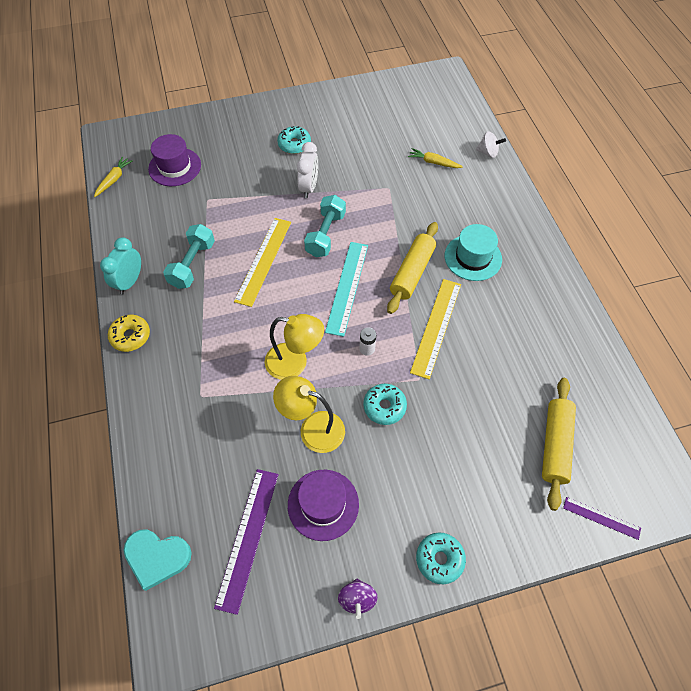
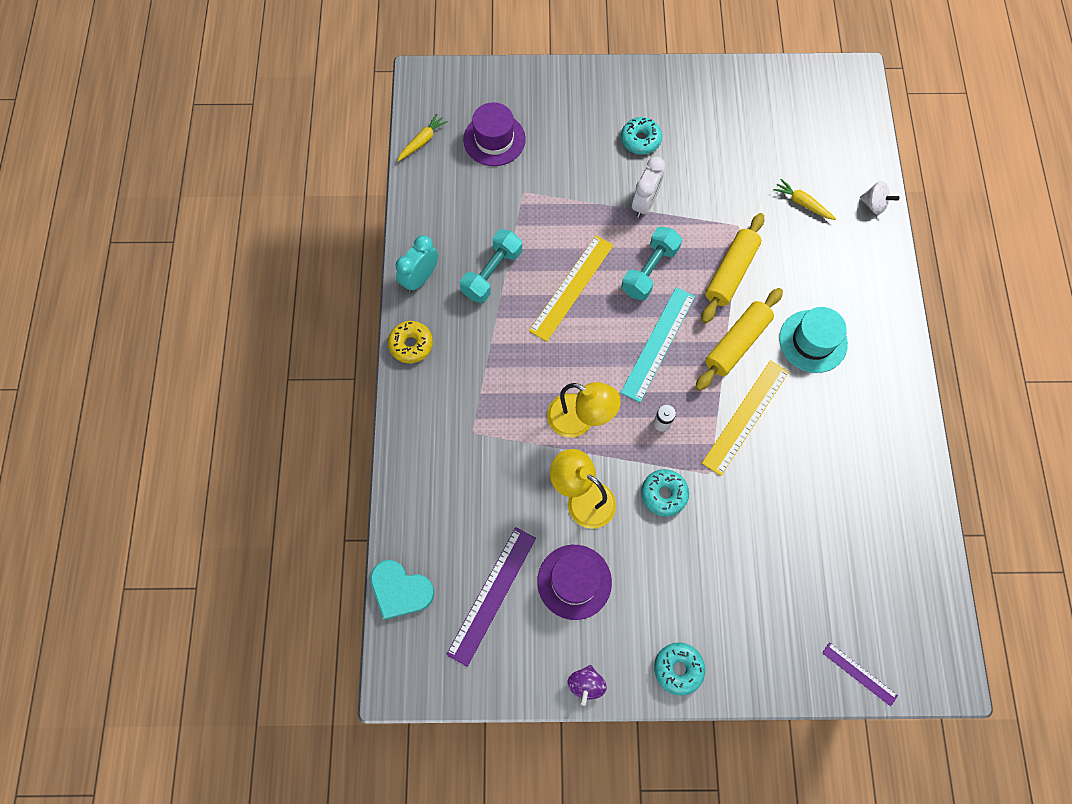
camera: 15 degrees right, 10 degrees up
yellow rolling pin [542,378,576,511] -> yellow rolling pin moved to [702,213,764,324]

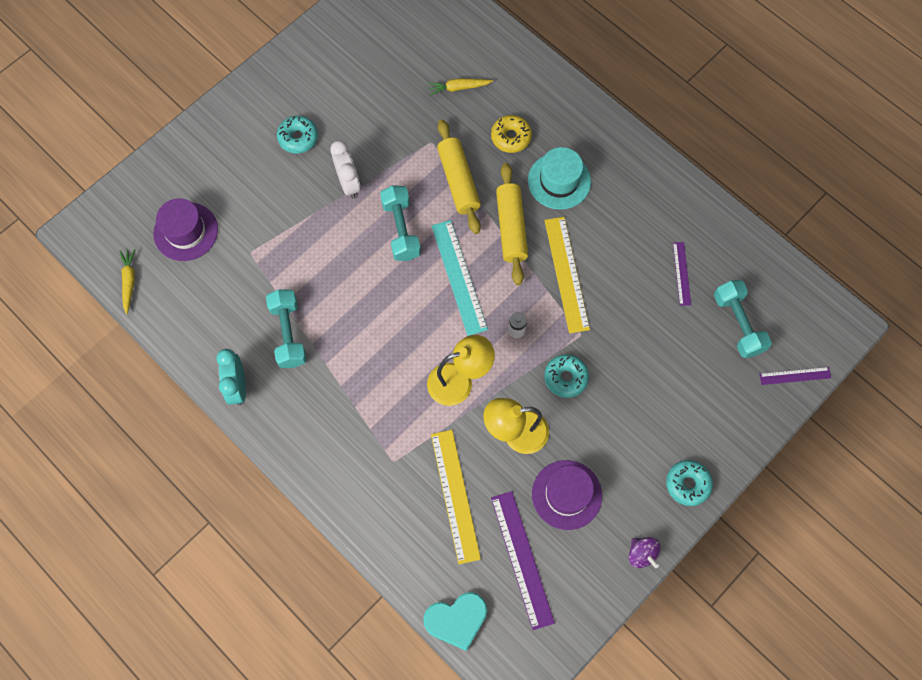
camera: 45 degrees left, 0 degrees up
yellow donut [388,321,433,363] -> yellow donut moved to [491,115,532,153]
yellow ruler [529,235,614,342] -> yellow ruler moved to [431,430,481,564]
white spinning top [860,181,899,215] -> none
none -> purple ruler [673,242,691,306]
none -> turquoise dumbbell [714,280,772,358]

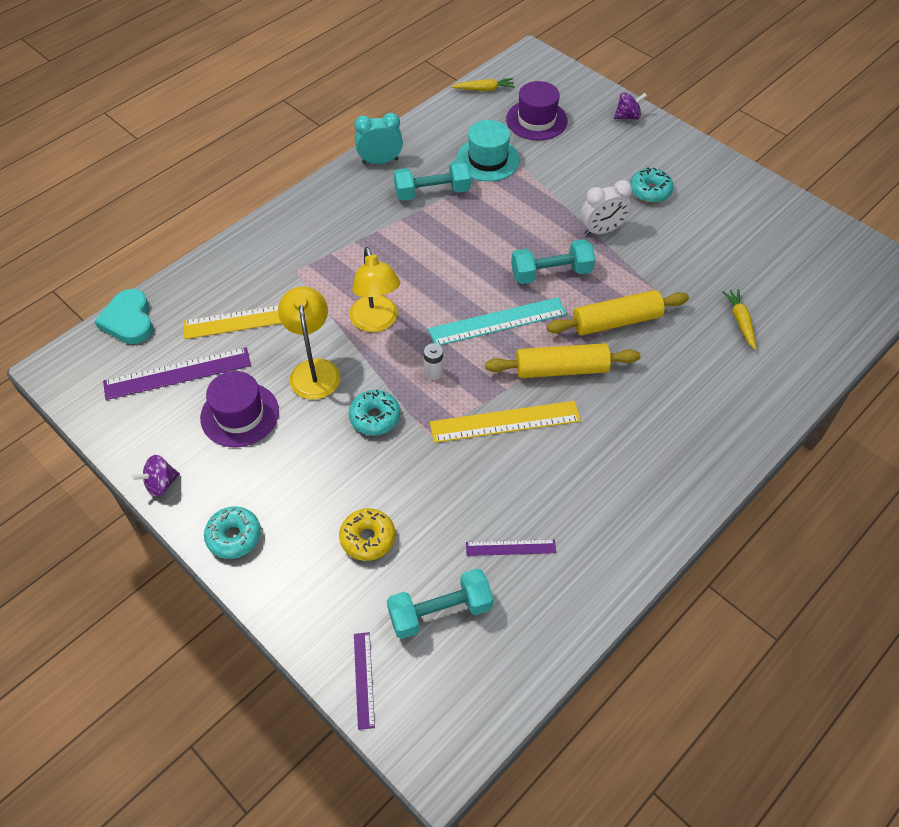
camera: 90 degrees right, 15 degrees down
yellow donut [491,115,532,153] -> yellow donut moved to [339,508,395,561]
turquoise hat [528,147,591,210] -> turquoise hat moved to [456,120,520,181]
none -> purple spinning top [614,93,647,120]

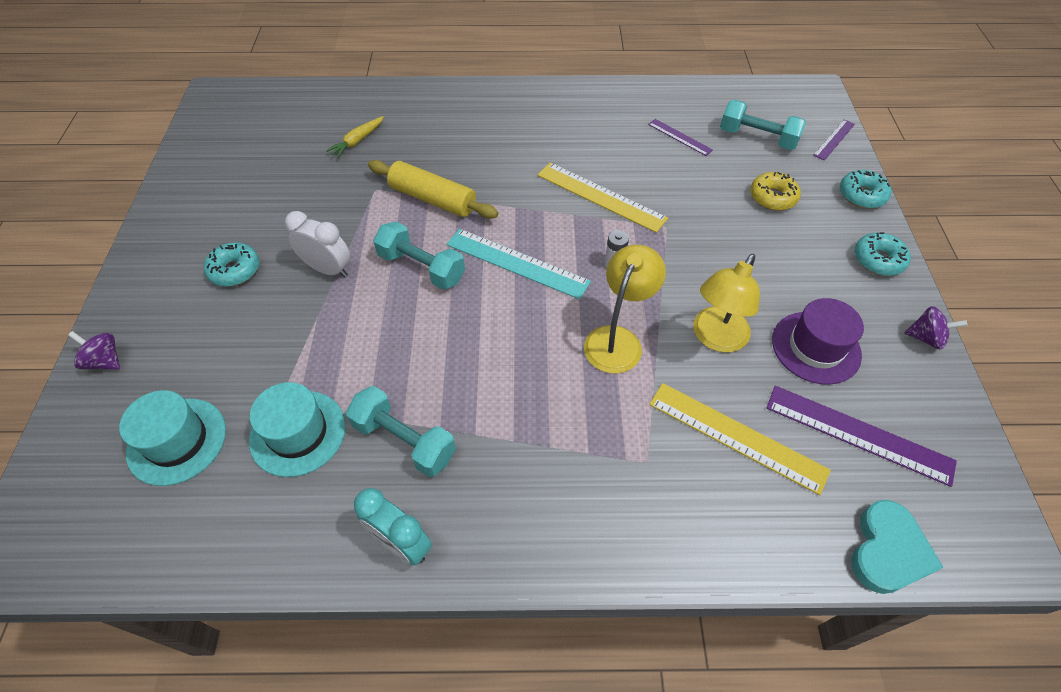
camera: 135 degrees left, 0 degrees up
turquoise donut [349,390,400,435] -> turquoise donut moved to [840,170,891,208]
yellow carrot [451,78,515,91] -> none
yellow rolling pin [485,343,641,378] -> none
purple hat [506,81,568,140] -> turquoise hat [119,390,226,486]

